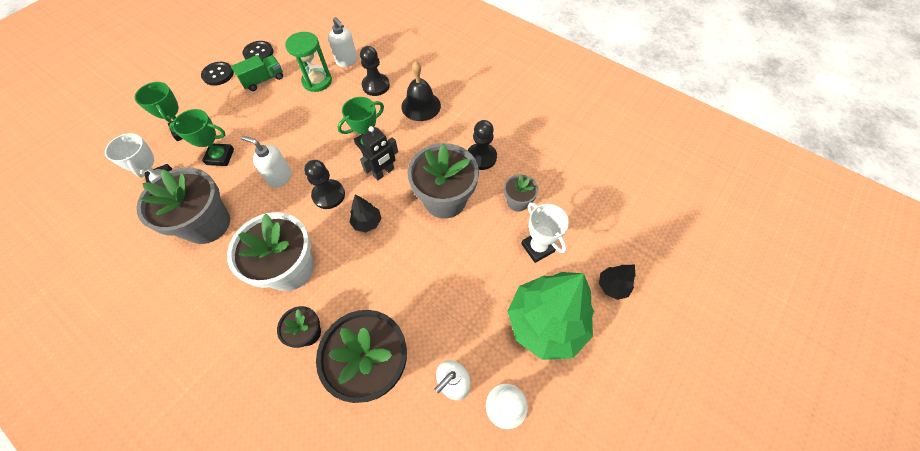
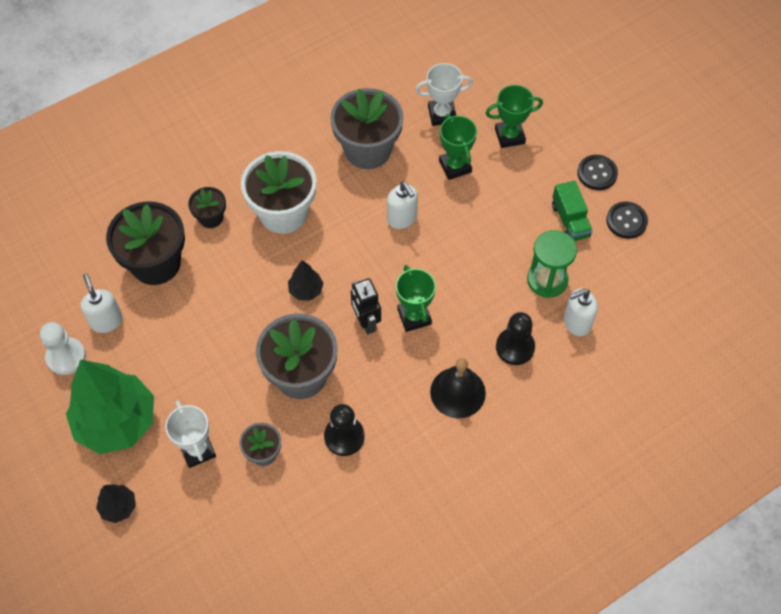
camera: 110 degrees right, 0 degrees up
green trophy [169,109,234,166] -> green trophy turned 45 degrees counterclockwise [439,114,477,180]
white soap dispenser [241,136,292,188] -> white soap dispenser turned 105 degrees clockwise [387,181,418,229]
black pawn [304,160,345,209] -> none
white trophy [521,202,569,263] -> white trophy turned 75 degrees clockwise [165,401,216,468]

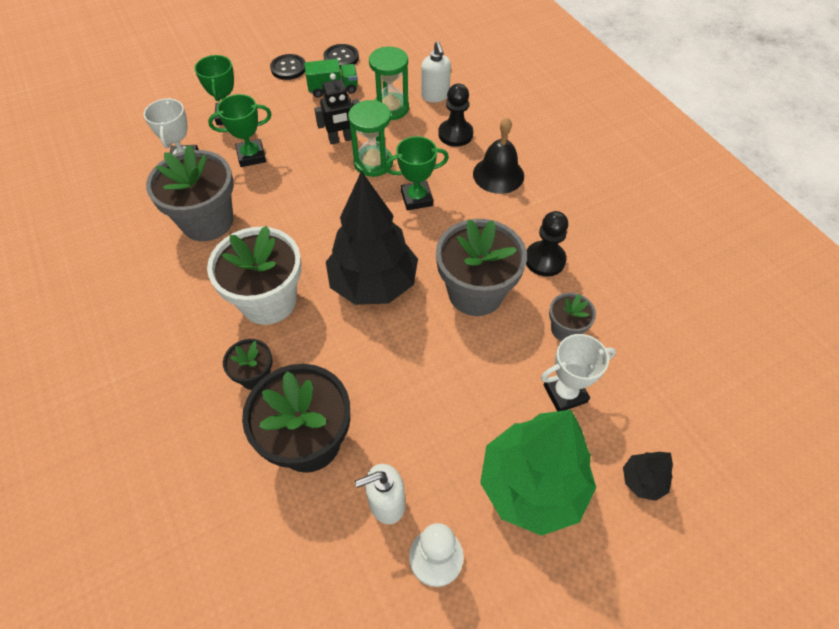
camera: 85 degrees left, 5 degrees down
black tree [288,260,323,301] -> black tree [326,171,418,305], size x2.30
black robot [351,278,381,334] -> black robot moved to [314,73,359,145]
white soap dispenser [387,181,418,229] -> none
none -> green hourglass [348,100,393,177]

